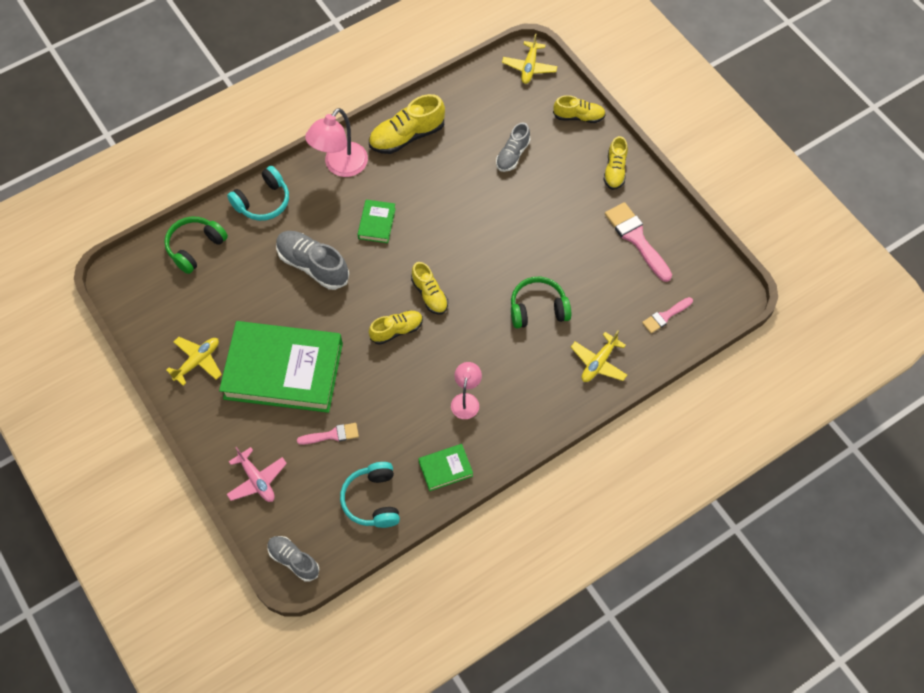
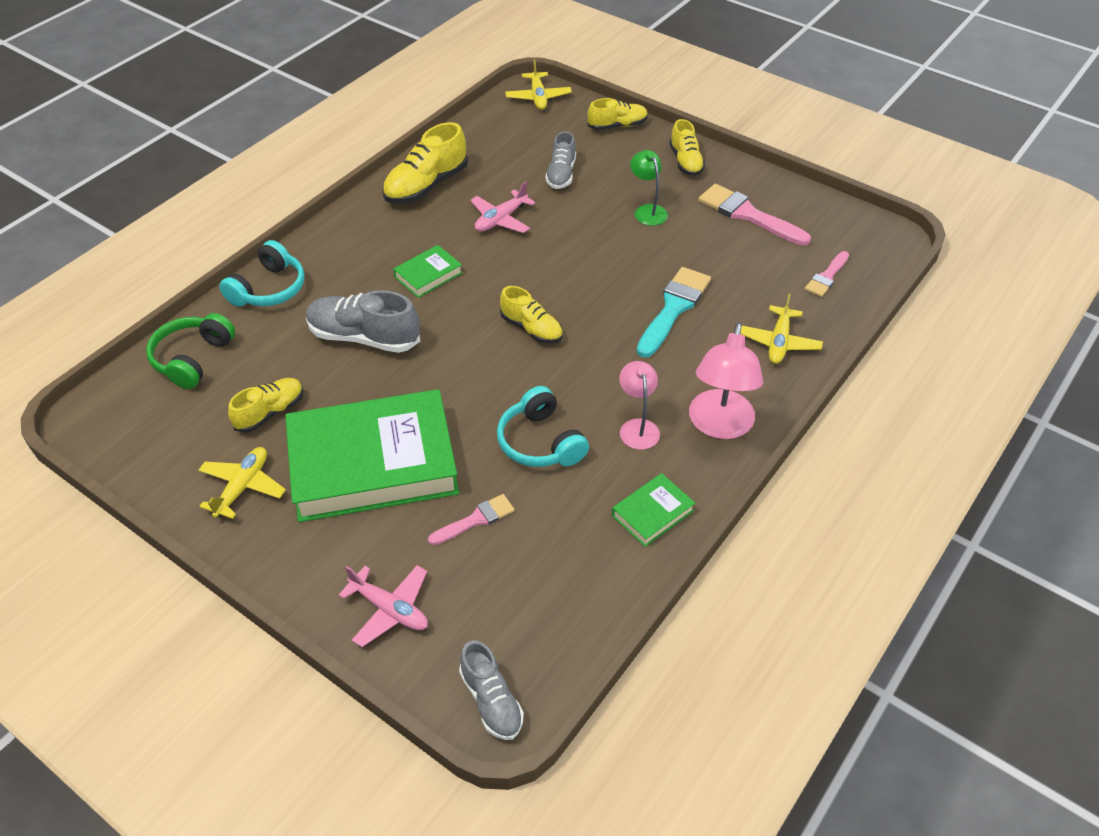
camera: 20 degrees left, 15 degrees down
grey shoe [268,536,319,582] -> grey shoe turned 135 degrees counterclockwise [459,640,524,740]
pink lamp [305,108,368,177] -> pink lamp moved to [689,323,763,439]
turquoise headphones [340,462,400,528] -> turquoise headphones moved to [497,386,589,467]
green book [357,200,396,243] -> green book turned 60 degrees clockwise [393,245,463,298]
yellow shoe [369,311,423,345] -> yellow shoe moved to [228,378,304,433]
green headphones [511,277,571,328] -> turquoise brush [637,267,711,358]
none -> pink plane [470,182,535,233]
none -> green lamp [630,150,668,226]

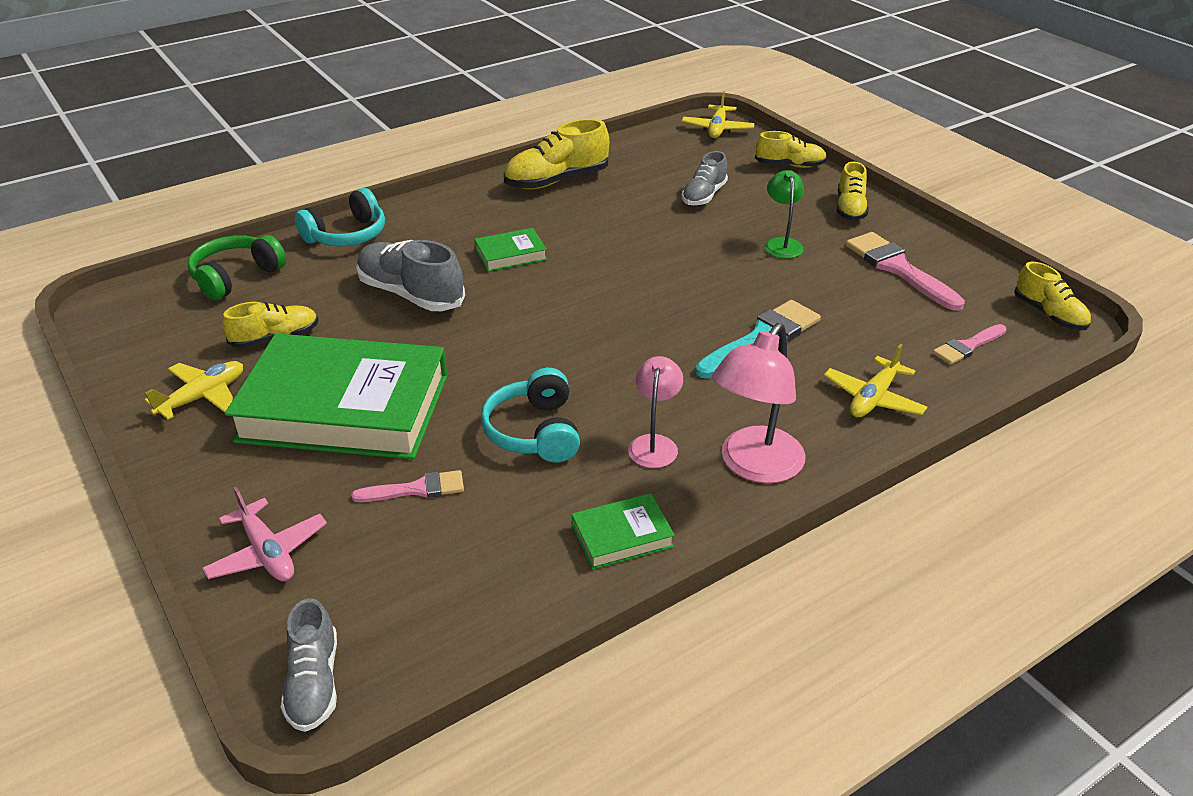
camera: 20 degrees right, 10 degrees down
pink plane [470,182,535,233] -> none
yellow shoe [500,286,563,344] -> yellow shoe moved to [1014,262,1091,331]

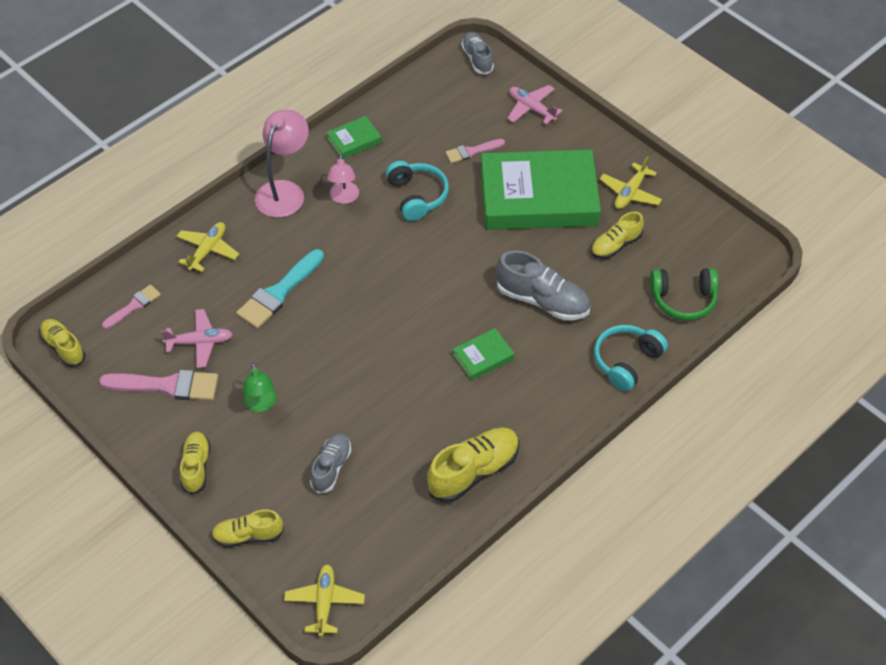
camera: 170 degrees right, 15 degrees up
green headphones [188,235,286,301] -> green headphones turned 60 degrees clockwise [650,268,719,321]
pink brush [846,232,965,311] -> pink brush turned 45 degrees counterclockwise [99,370,218,400]
none -> pink plane [161,309,233,368]

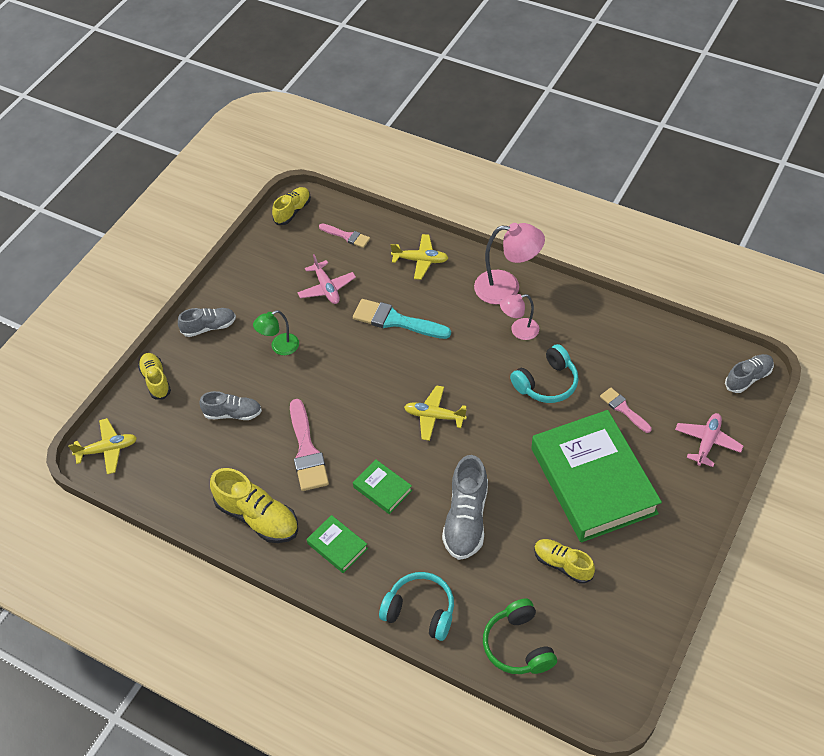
camera: 75 degrees right, 0 degrees up
pink brush [99,370,218,400] -> pink brush moved to [290,399,329,491]
yellow shoe [180,431,211,495] -> grey shoe [178,308,236,337]
green book [326,116,382,159] -> green book moved to [307,515,368,573]
yellow plane [599,156,662,209] -> yellow plane moved to [404,385,467,441]

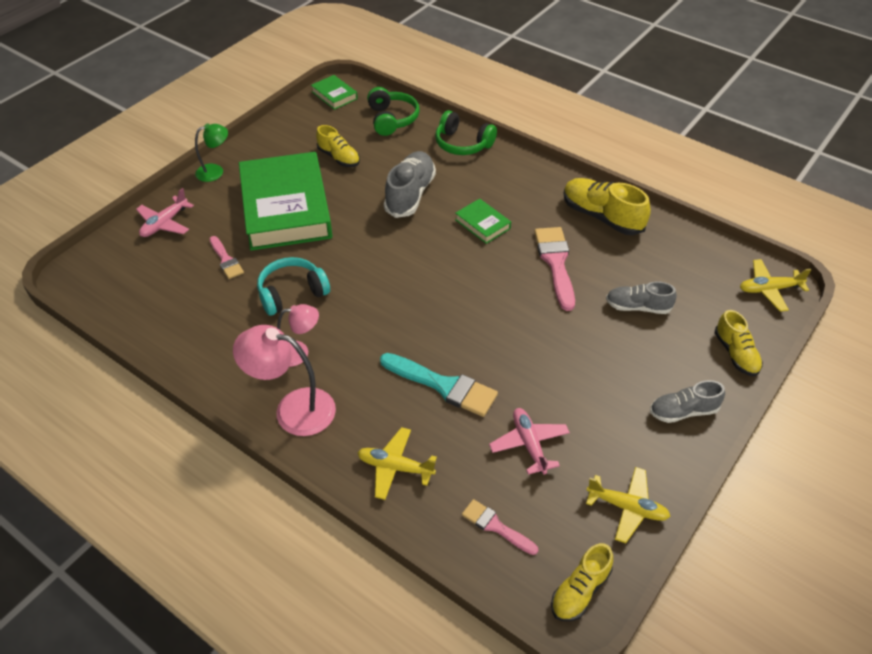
camera: 175 degrees left, 5 degrees down
green lamp [253,310,299,355] -> green lamp moved to [195,124,228,182]
green book [307,515,368,573] -> green book moved to [311,75,358,110]
turquoise headphones [379,572,454,641] -> green headphones [435,110,497,155]
yellow plane [404,385,467,441] -> yellow plane moved to [586,467,671,543]
grey shoe [725,354,774,393] -> none

